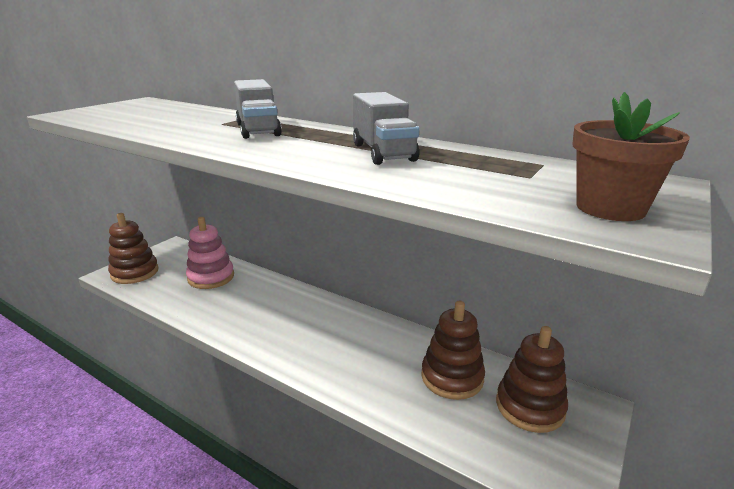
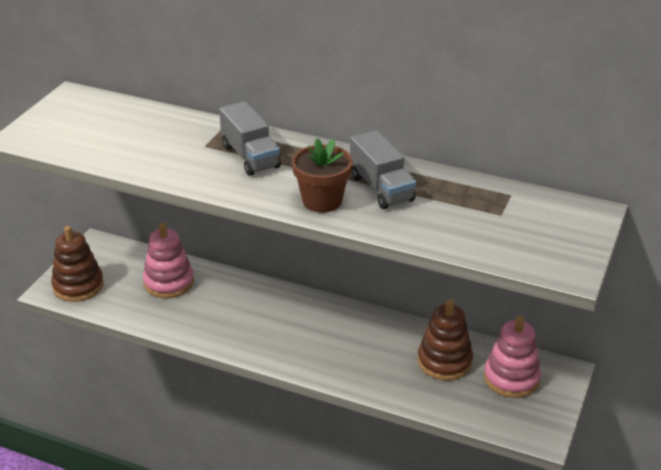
camera: 10 degrees left, 10 degrees up
brown stacking toy [496,326,568,433] -> pink stacking toy [484,315,541,398]
brown flower pot [572,92,690,221] -> brown flower pot moved to [292,138,353,212]

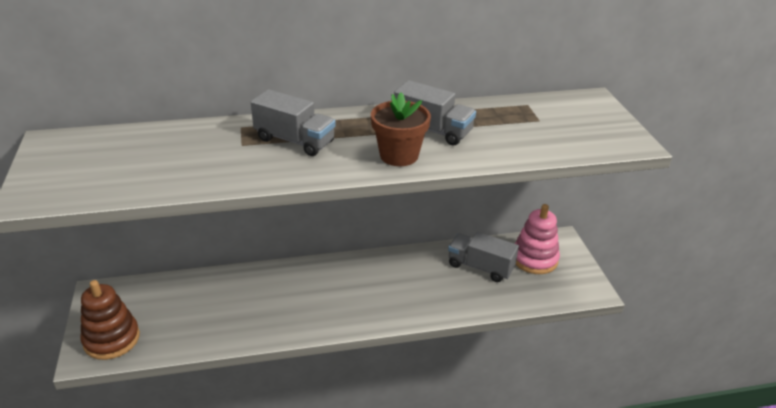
camera: 35 degrees left, 0 degrees up
pink stacking toy [143,223,194,298] -> none
brown stacking toy [417,299,473,380] -> grey truck [448,232,519,282]

